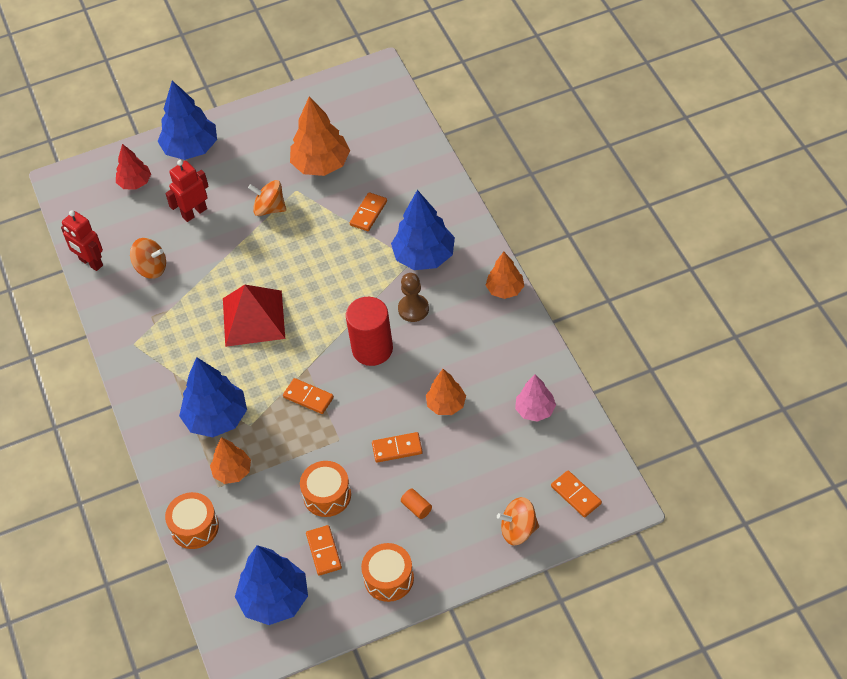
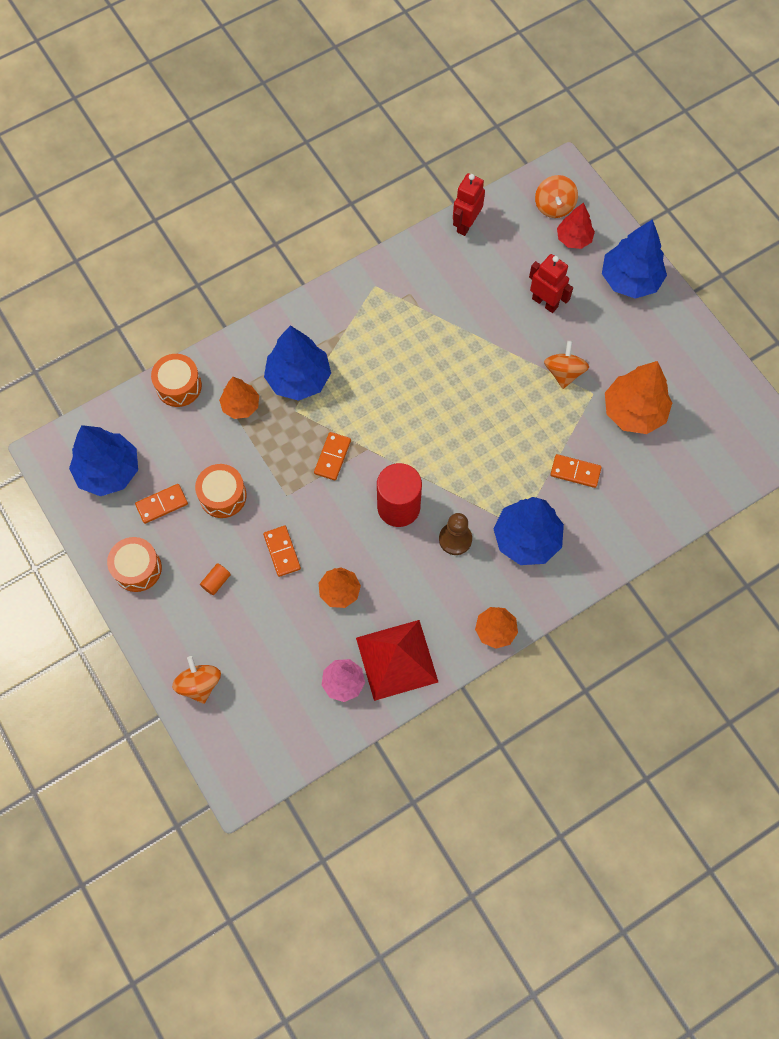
camera: 75 degrees right, 15 degrees up
orange spinning top [130,238,166,279] -> orange spinning top moved to [535,175,578,218]
red pyramid [223,285,285,347] -> red pyramid moved to [356,620,438,701]
orange domino [551,471,602,517] -> none

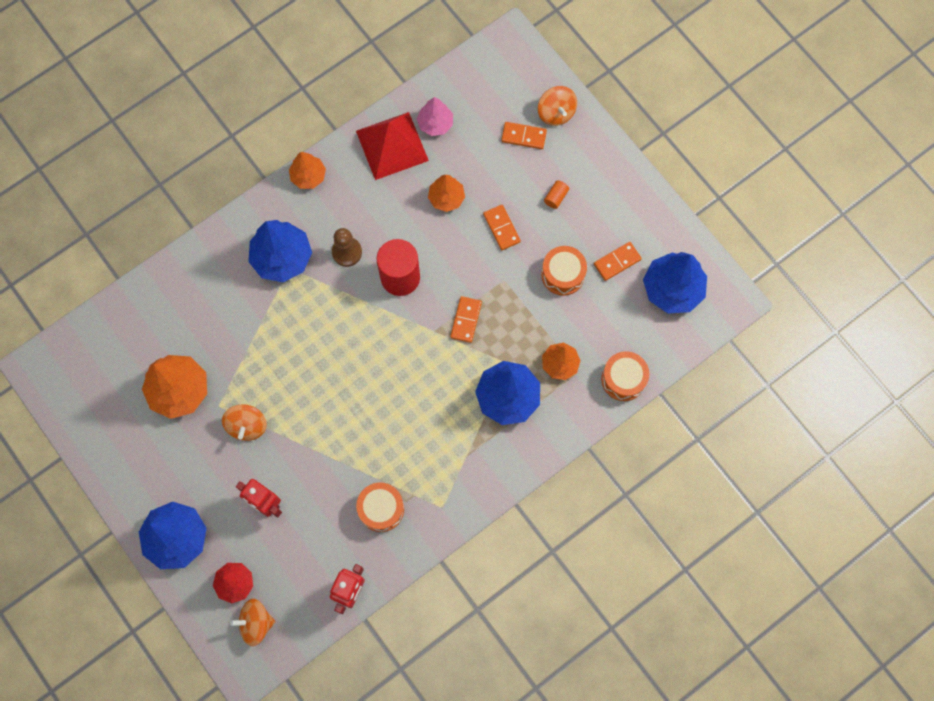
camera: 175 degrees right, 5 degrees up
orange drum [107,537,162,592] -> orange drum moved to [356,482,404,532]
orange spinning top [535,175,578,218] -> orange spinning top turned 90 degrees counterclockwise [230,599,275,646]
orange domino [550,454,602,488] -> orange domino moved to [501,122,547,149]

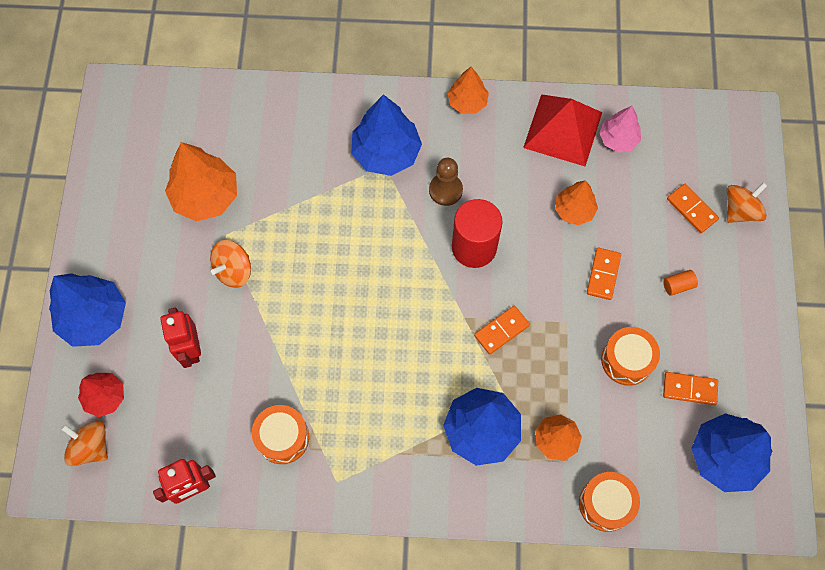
camera: 40 degrees right, 5 degrees down
orange spinning top [538,86,577,126] -> orange spinning top turned 150 degrees counterclockwise [727,182,767,223]

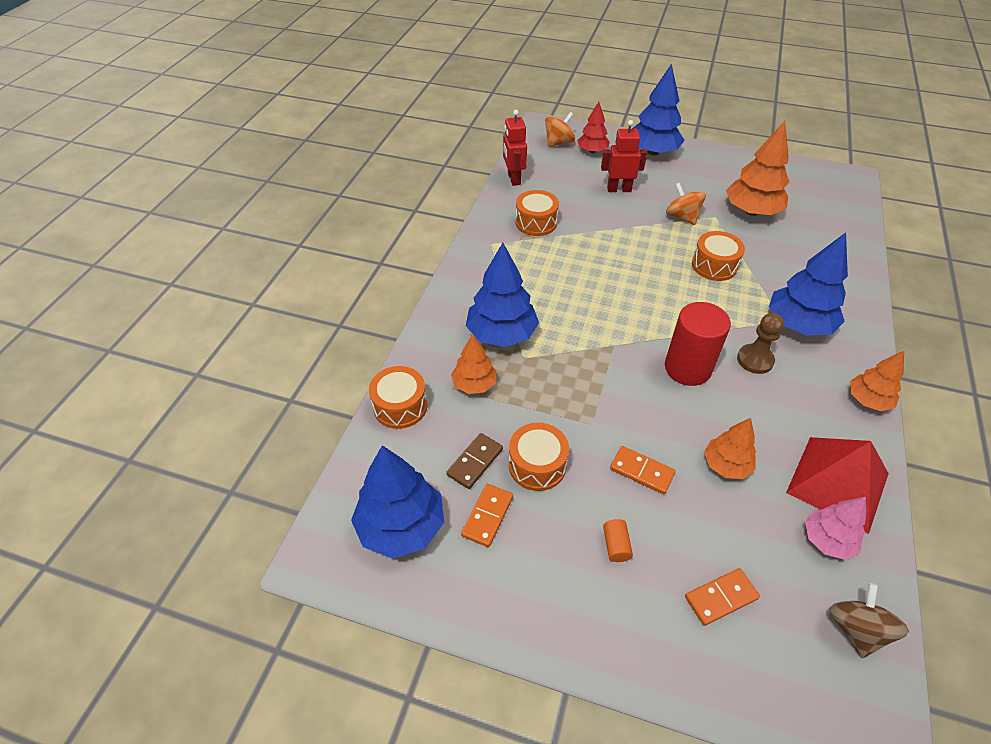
camera: 105 degrees right, 20 degrees down
orange domino [474,306,530,354] -> none
orange spinning top [727,182,767,223] -> none
none -> brown domino [446,433,503,489]
none -> orange drum [692,231,745,281]
none -> brown spinning top [829,583,909,658]

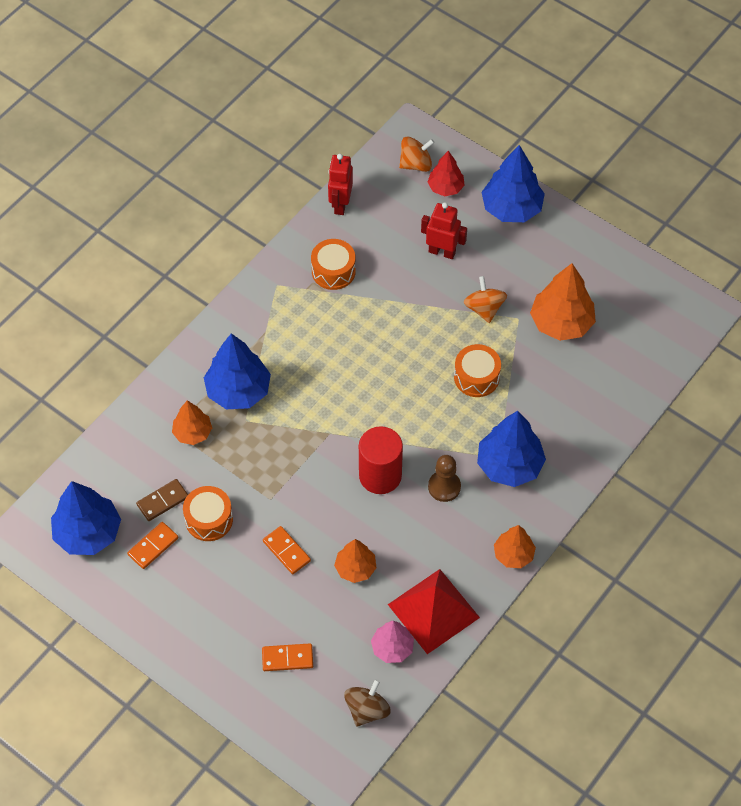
camera: 20 degrees right, 10 degrees up
orange drum [369,366,427,429] -> none
orange cylinder [603,519,633,562] -> none

